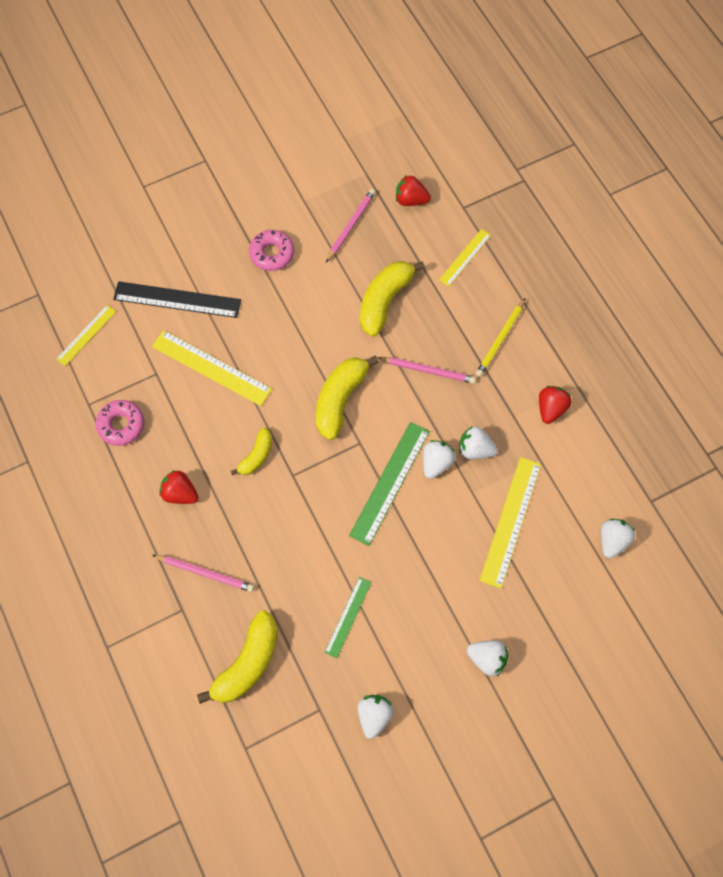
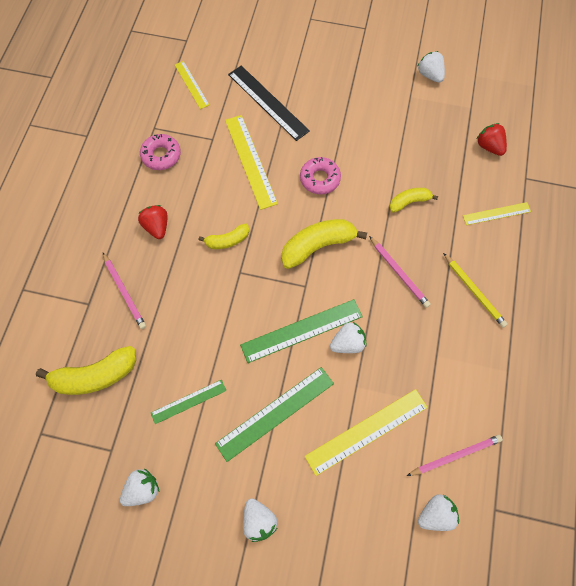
camera: 40 degrees right, 0 degrees up
yellow ruler [56,305,116,366] -> yellow ruler turned 75 degrees clockwise [175,61,209,109]
pink donut [249,230,294,271] -> pink donut moved to [300,157,341,195]
pink pencil [326,189,376,262] -> pink pencil moved to [407,435,503,476]
yellow banana [360,261,425,337] -> yellow banana [390,188,438,212], size x0.58
white strawberry [459,426,498,459] -> white strawberry moved to [417,51,445,83]
yellow pencil [476,298,525,377] -> yellow pencil turned 105 degrees counterclockwise [443,253,508,328]
red strawberry [539,386,571,424] -> none
none -> green ruler [215,367,334,462]

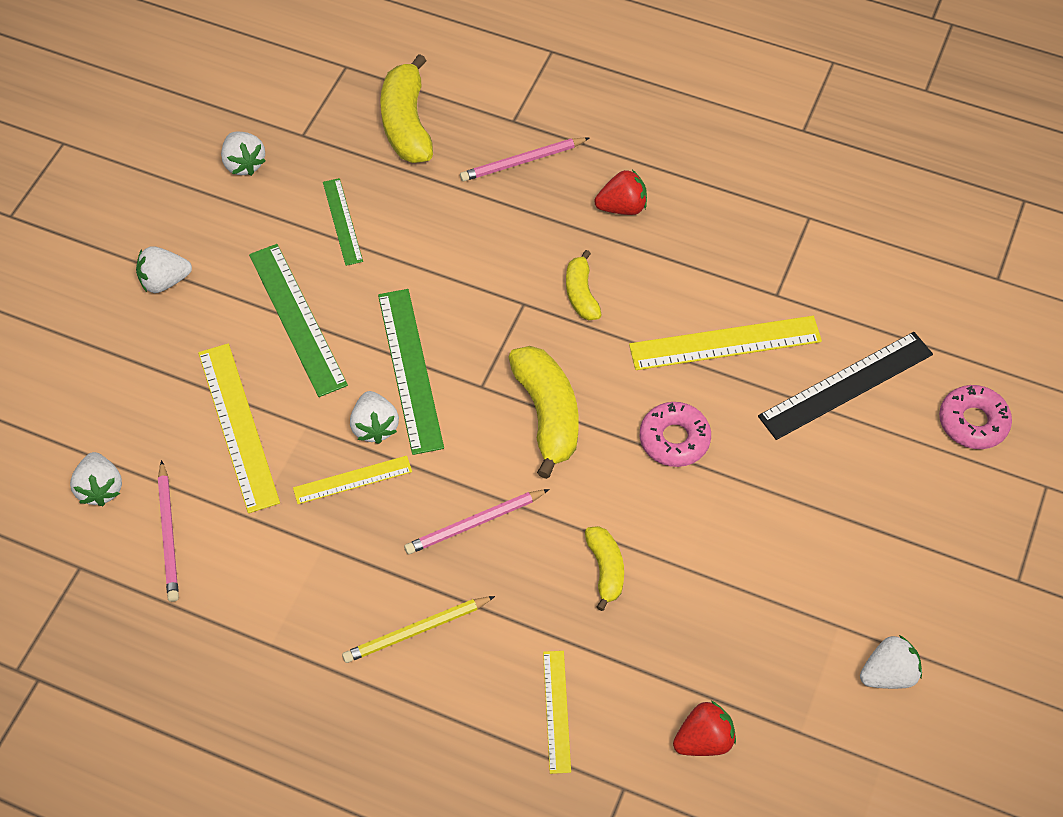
camera: 100 degrees right, 10 degrees down
pink donut [140,134,181,170] -> pink donut moved to [939,385,1012,449]
yellow ruler [175,61,209,109] -> yellow ruler moved to [293,456,412,504]

